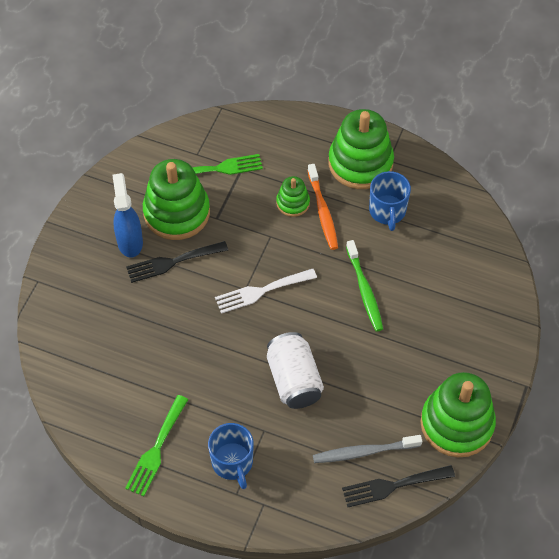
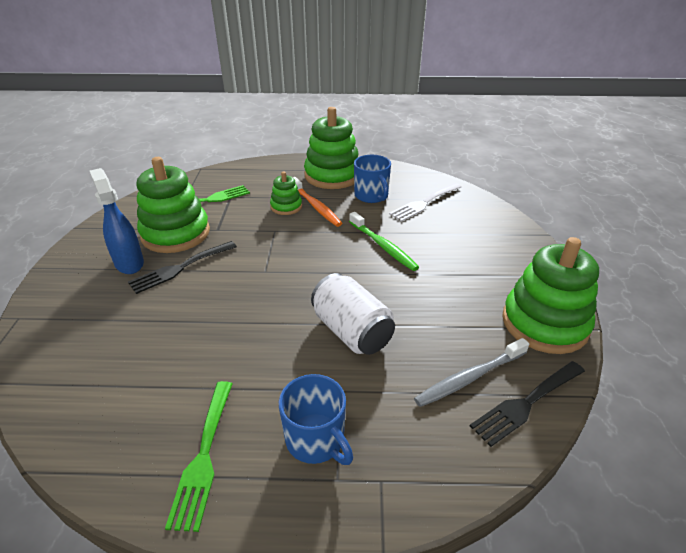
camera: 20 degrees left, 20 degrees down
white fork [215,269,317,314] -> white fork moved to [389,183,461,221]

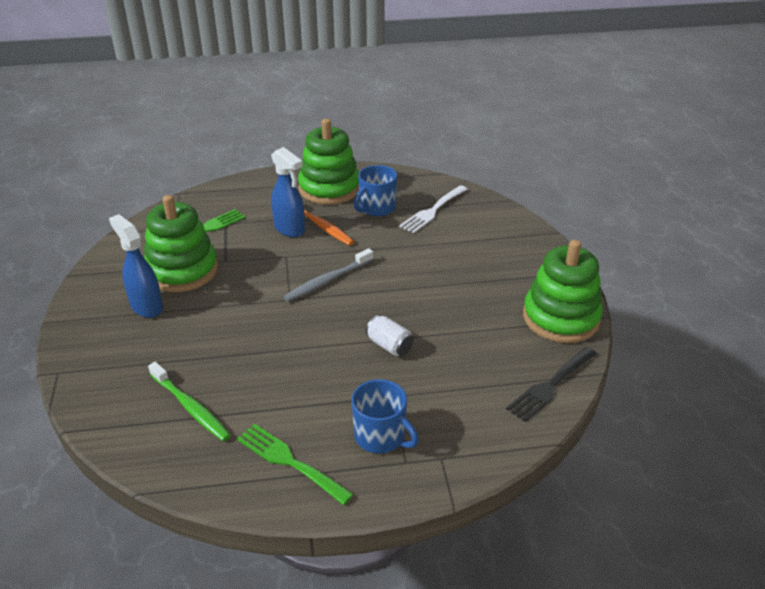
camera: 10 degrees left, 0 degrees up
black fork [128,241,237,294] -> none
green fork [165,381,233,532] -> green fork turned 135 degrees clockwise [237,423,354,505]
green stacking toy [270,171,302,215] -> blue spray bottle [271,147,305,237]
white can [311,273,395,355] -> white can [366,315,413,356], size x0.58
green toothbrush [349,212,419,271] -> green toothbrush moved to [148,362,231,442]
blue mug [354,155,391,203] -> blue mug turned 75 degrees clockwise [354,165,397,216]
grey toothbrush [414,338,529,407] -> grey toothbrush moved to [284,248,374,302]

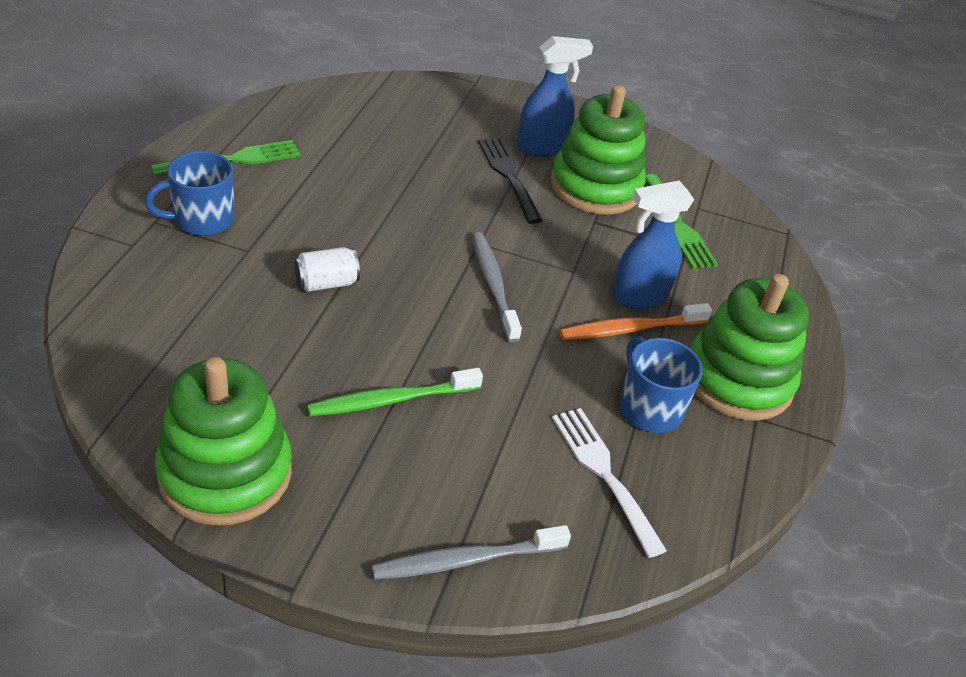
camera: 110 degrees right, 5 degrees up
green toothbrush [148,362,231,442] -> green toothbrush moved to [307,368,483,417]
black fork [506,347,597,422] -> black fork moved to [478,138,543,224]
none -> grey toothbrush [372,525,571,580]

